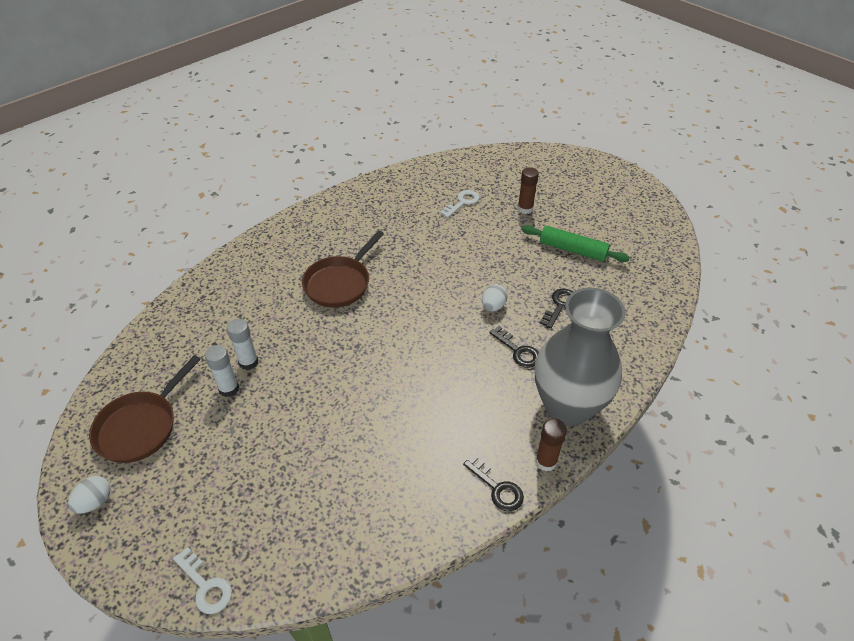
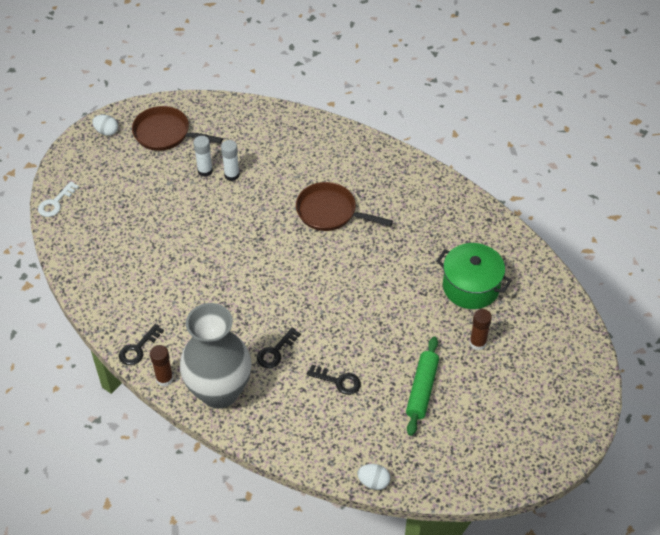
camera: 80 degrees right, 5 degrees up
white key [440,190,479,218] -> green pot [436,243,512,309]
white egg [482,284,508,311] -> white egg moved to [357,464,390,490]

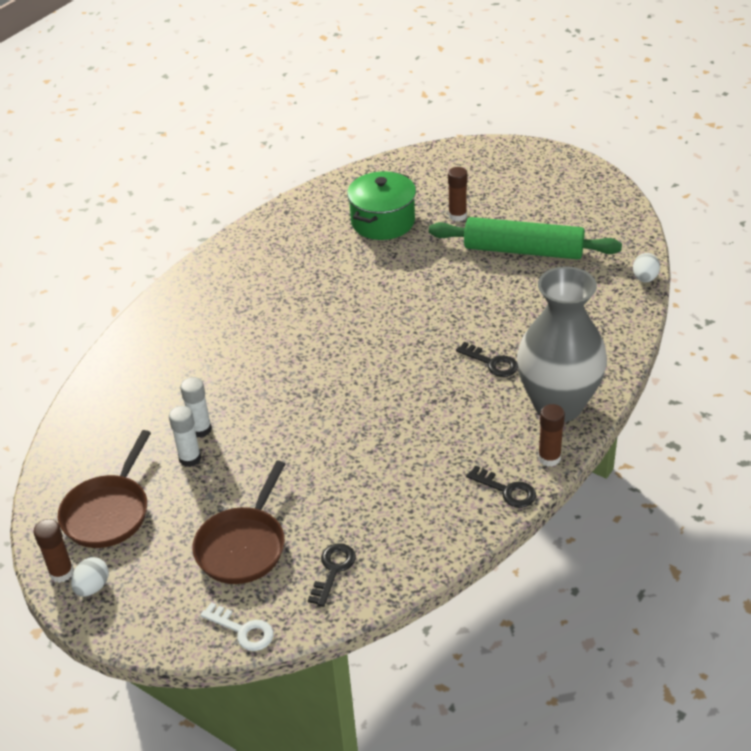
camera: 90 degrees left, 10 degrees down
brown pan [296,182,393,231] -> brown pan moved to [192,461,285,584]
black key [307,365,361,395] -> black key moved to [308,543,356,607]
green rolling pin [406,336,439,436] -> green rolling pin [429,217,622,259], size x1.52
none -> brown glue stick [34,519,74,583]

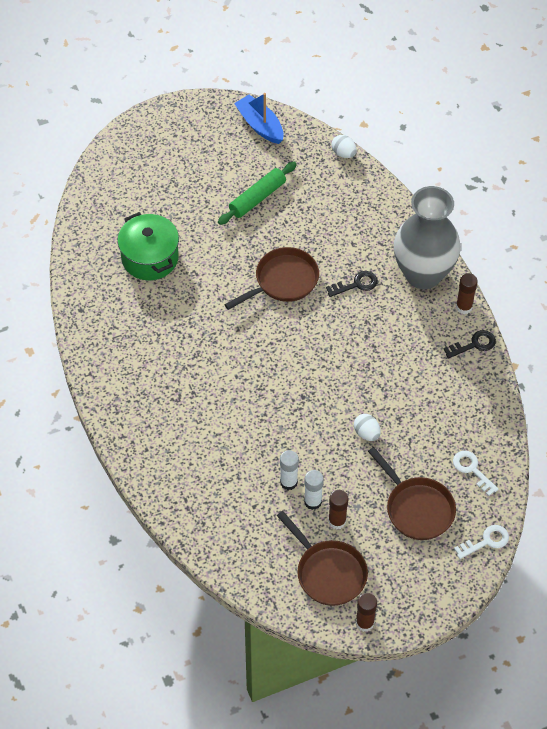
camera: 60 degrees left, 15 degrees up
white egg [71,557,109,597] -> white egg moved to [354,414,381,441]
black key [308,543,356,607] -> white key [453,450,499,496]
green rolling pin [429,217,622,259] -> green rolling pin [218,162,297,225], size x0.66
brown glue stick [448,167,467,221] -> brown glue stick moved to [328,490,349,529]
none -> brown pan [224,247,319,310]
none -> blue boat [234,93,284,144]

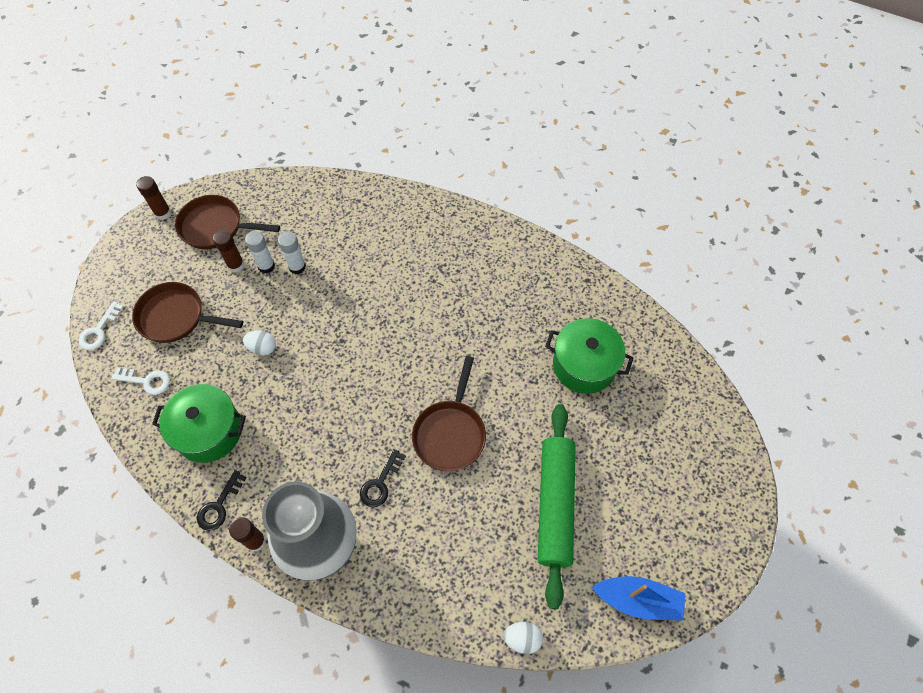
camera: 140 degrees right, 5 degrees up
green rolling pin [218,162,297,225] -> green rolling pin [538,404,576,609], size x1.52
none -> green pot [152,384,246,463]

